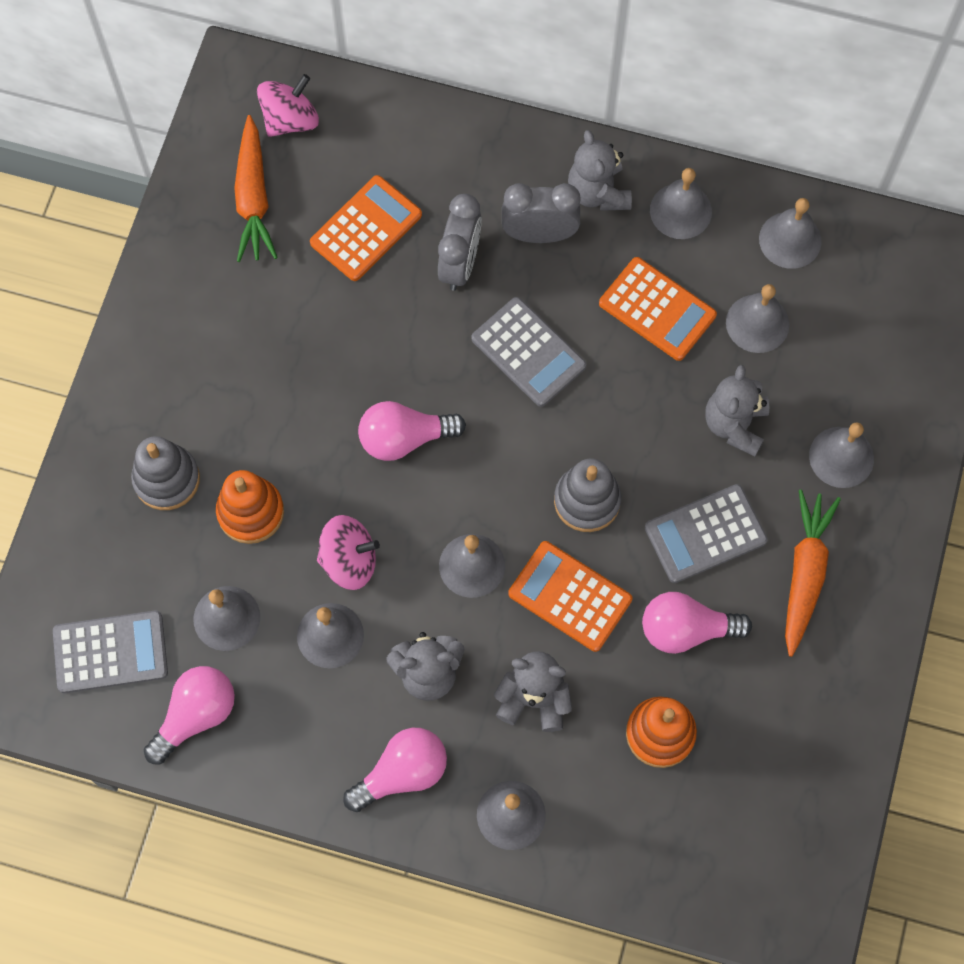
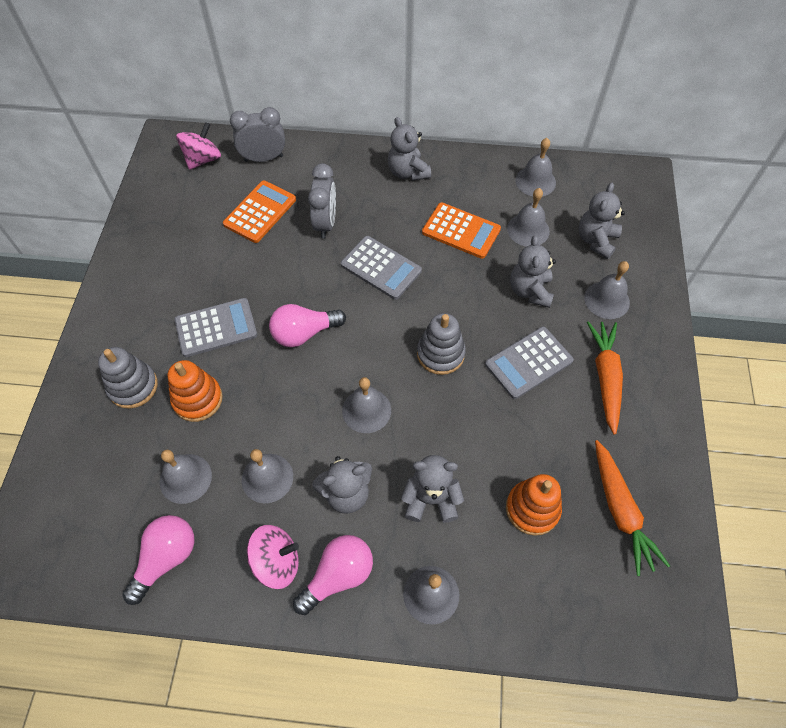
camera: 10 degrees left, 10 degrees down
grey calculator [53,610,168,693] -> grey calculator moved to [174,298,257,357]
orange carrot [234,115,278,262] -> orange carrot moved to [595,440,670,576]
pink spinning top [317,515,380,590] -> pink spinning top moved to [247,525,299,589]
grey clock [502,183,580,243] -> grey clock moved to [230,107,285,162]
orange calculator [508,541,632,652] -> none
pink light bulb [642,592,752,654] -> none
grey bell [650,168,712,239] -> none
none -> grey teddy bear [578,183,625,259]

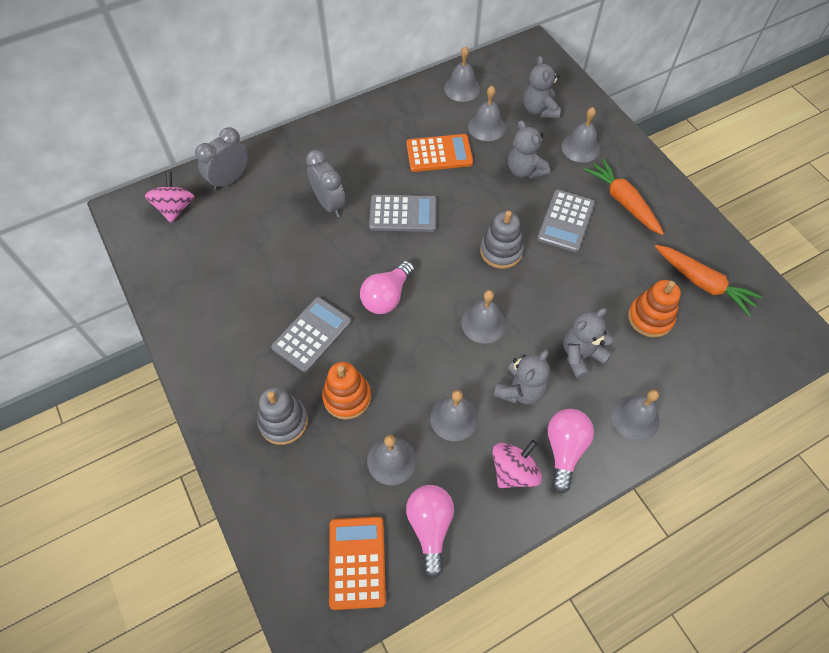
camera: 35 degrees left, 0 degrees up
orange calculator [223,180,296,243] -> orange calculator moved to [329,517,386,610]
grey teddy bear [388,117,431,181] -> none

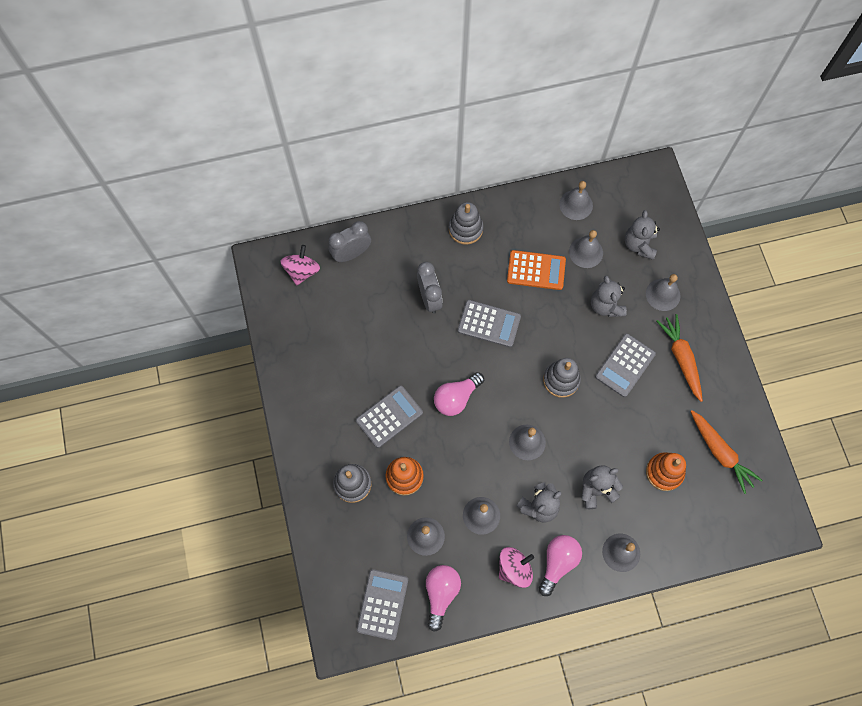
camera: 15 degrees right, 10 degrees up
orange calculator [329,517,386,610] -> grey calculator [357,569,408,640]
none -> grey stacking toy [449,202,483,245]

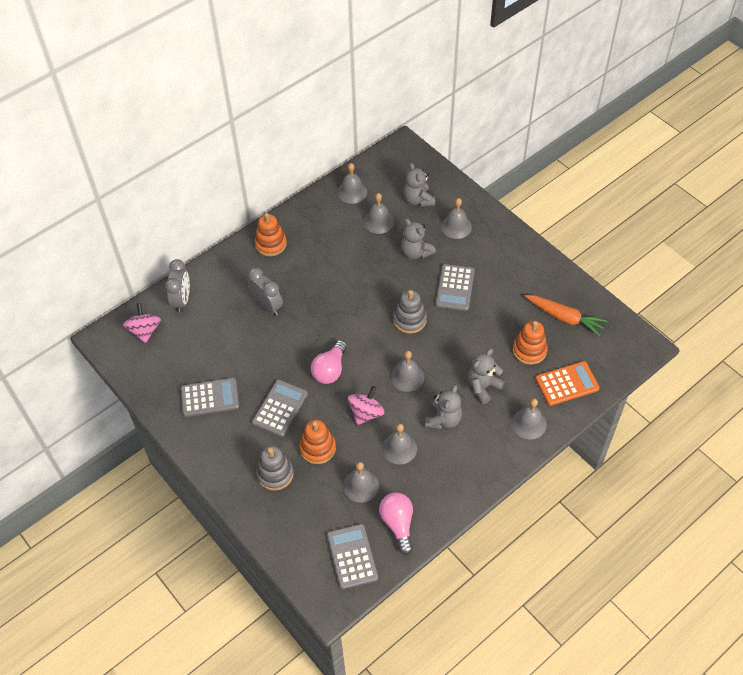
camera: 25 degrees left, 15 degrees down
grey clock [328,221,371,262] -> grey clock turned 150 degrees clockwise [165,259,190,313]
grey stacking toy [449,202,483,245] -> orange stacking toy [255,213,287,256]
grey calculator [458,300,521,347] -> grey calculator moved to [181,378,239,417]
pink spinning top [499,547,534,588] -> pink spinning top moved to [348,386,384,425]
orange calculator [507,250,566,290] -> orange calculator moved to [536,361,600,406]
pink light bulb [539,535,582,596] -> none
orange carrot [656,314,703,402] -> none

